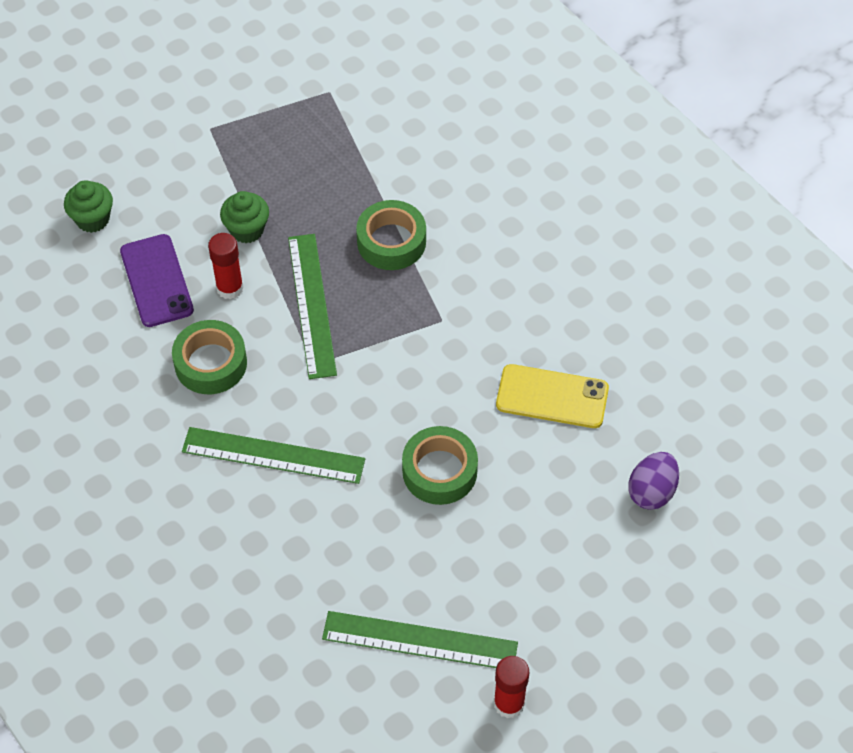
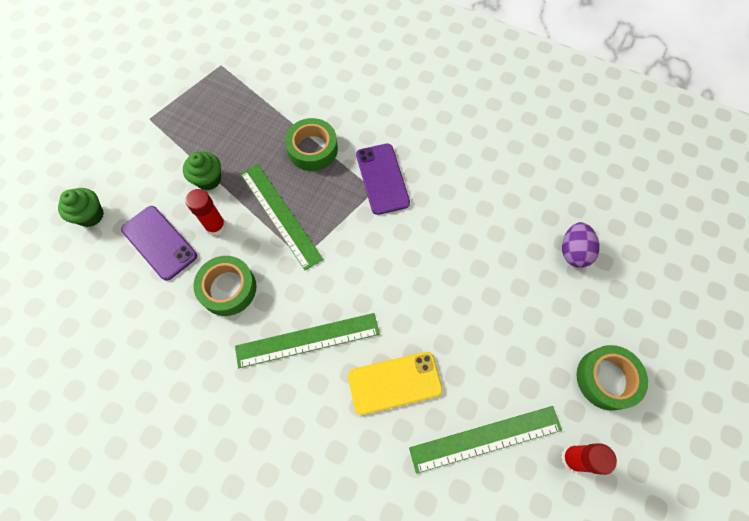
camera: 25 degrees left, 10 degrees up
green tape [402,426,478,505] -> green tape moved to [576,345,648,411]
yellow phone [496,364,609,428] -> yellow phone moved to [348,352,443,415]
none -> purple phone [356,144,410,215]

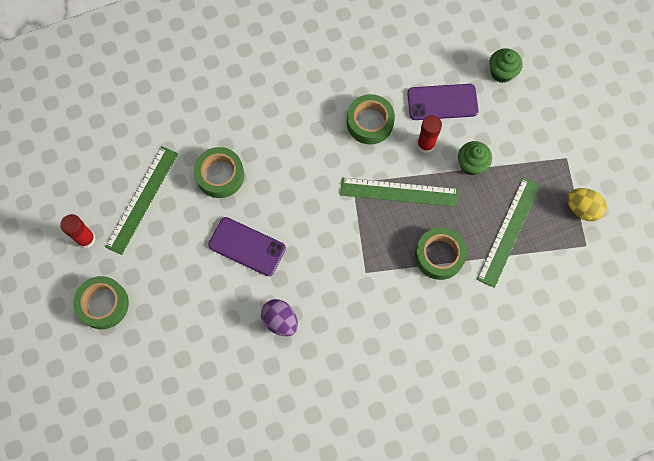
camera: 130 degrees right, 5 degrees up
green ruler [235,313,380,368] -> green ruler moved to [477,177,540,288]
yellow phone [348,352,443,415] -> green tape [194,147,244,198]
purple phone [356,144,410,215] -> purple phone moved to [208,217,286,276]
purple egg [562,222,600,268] -> purple egg moved to [261,299,298,336]
none -> yellow egg [567,188,607,221]

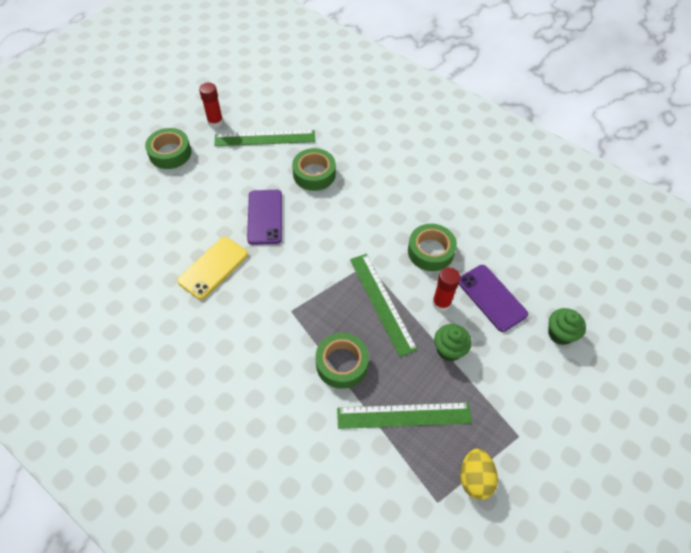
camera: 60 degrees right, 15 degrees down
purple egg [261,299,298,336] -> yellow phone [177,237,248,300]

